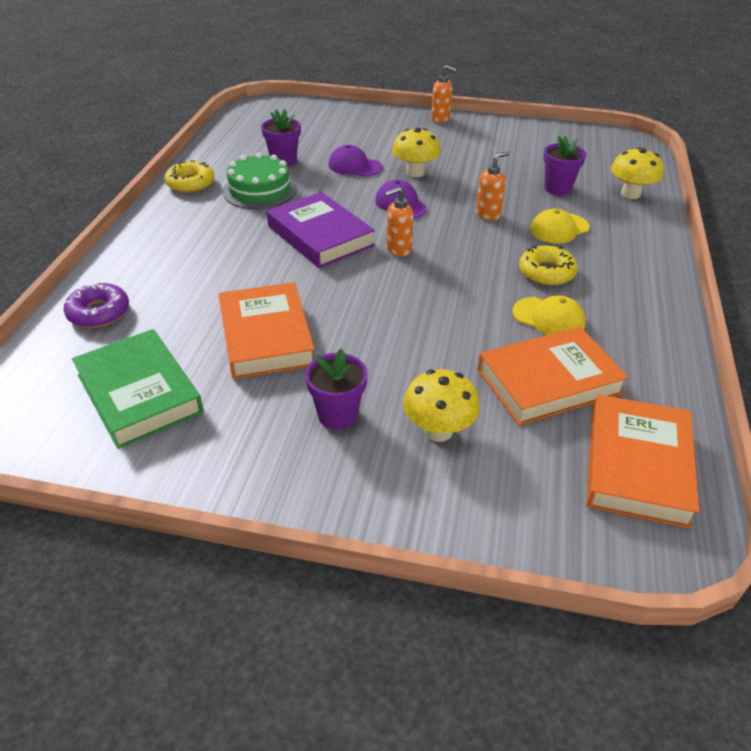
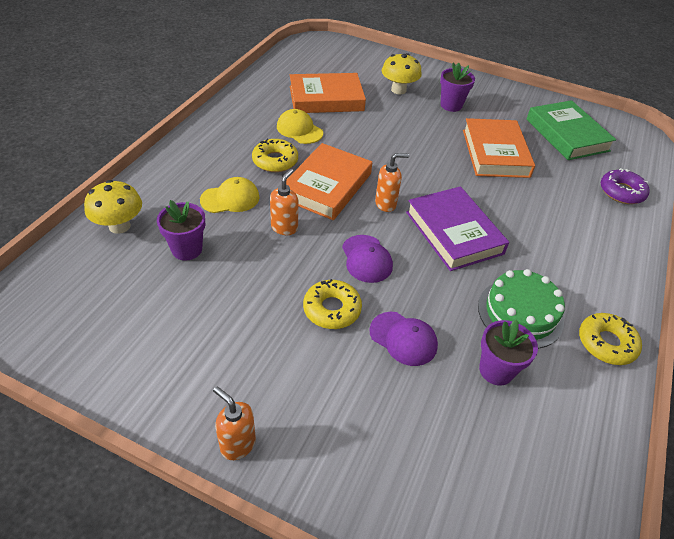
camera: 170 degrees left, 5 degrees up
yellow mushroom [392,128,441,177] -> yellow donut [303,279,362,329]
orange soap dispenser [476,151,509,221] -> orange soap dispenser turned 135 degrees clockwise [270,169,298,235]
orange book [587,394,699,529] -> orange book moved to [286,143,372,220]

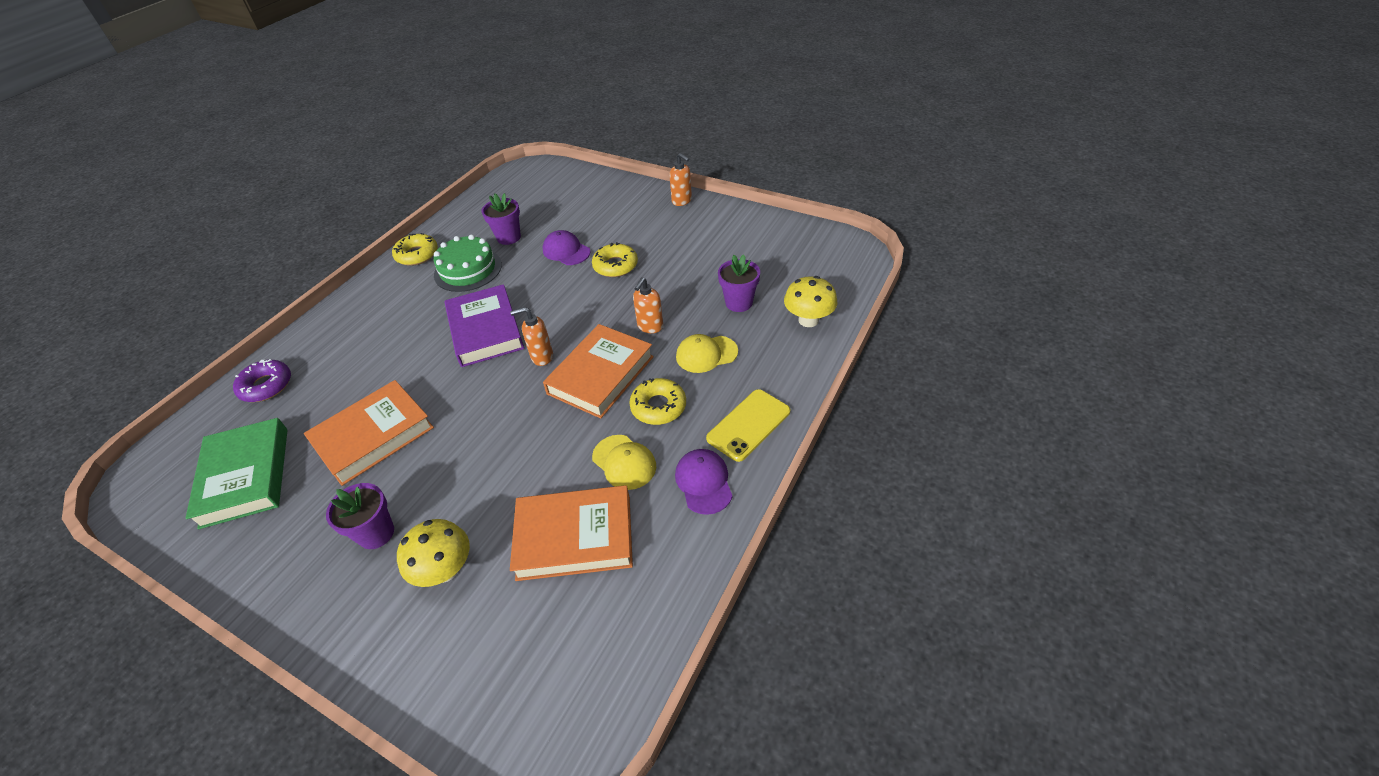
camera: 170 degrees left, 0 degrees up
purple cap [342,235,393,283] -> purple cap moved to [675,449,733,515]
orange book [463,118,535,178] -> orange book turned 45 degrees clockwise [304,380,434,486]
none -> yellow phone [706,389,790,462]

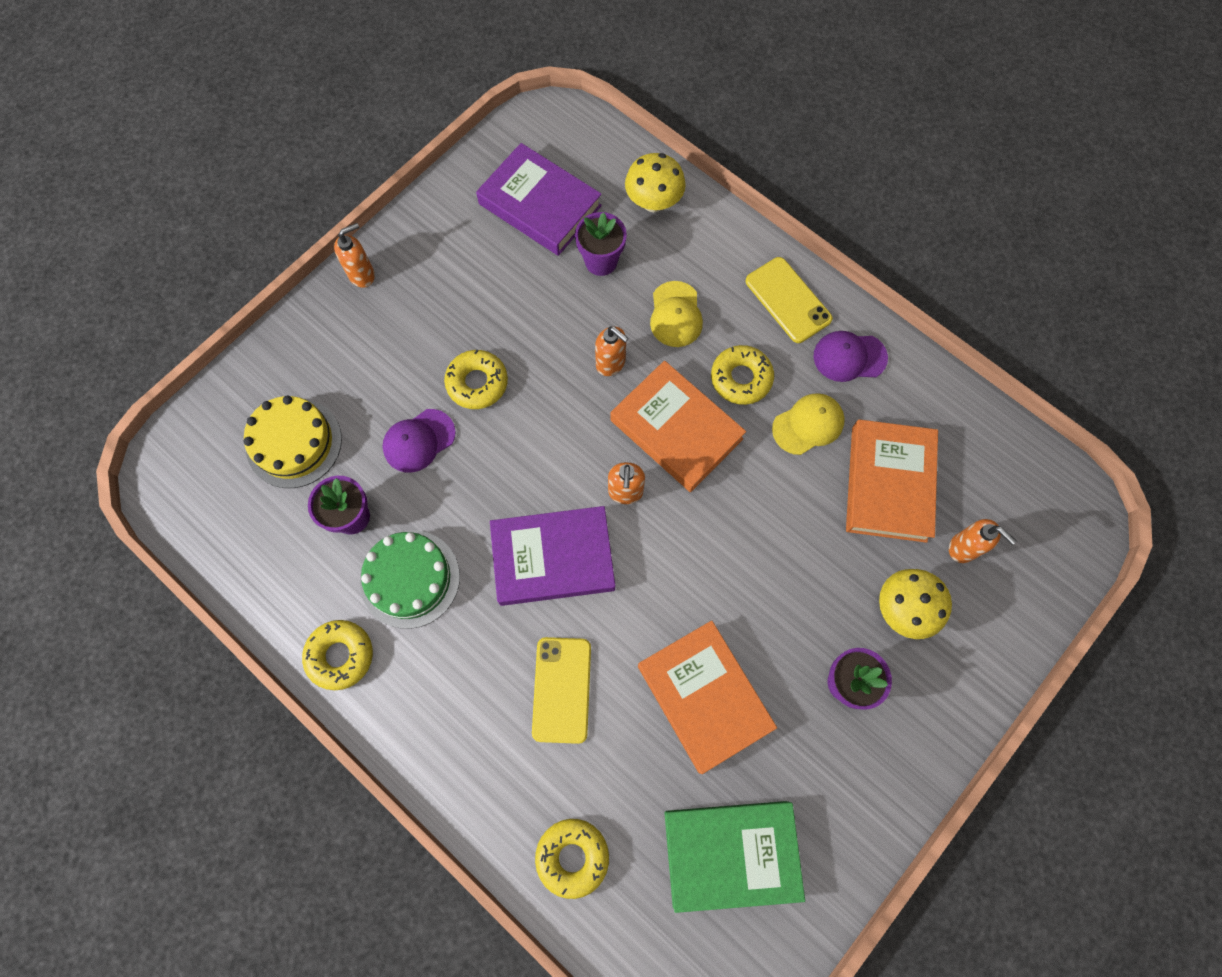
camera: 80 degrees left, 25 degrees up
purple donut [233,359,291,402] -> yellow donut [535,819,609,899]
none -> yellow cake [244,395,342,488]
none -> purple book [476,143,602,256]
none -> yellow phone [532,637,591,744]
none -> orange soap dispenser [949,519,1017,563]

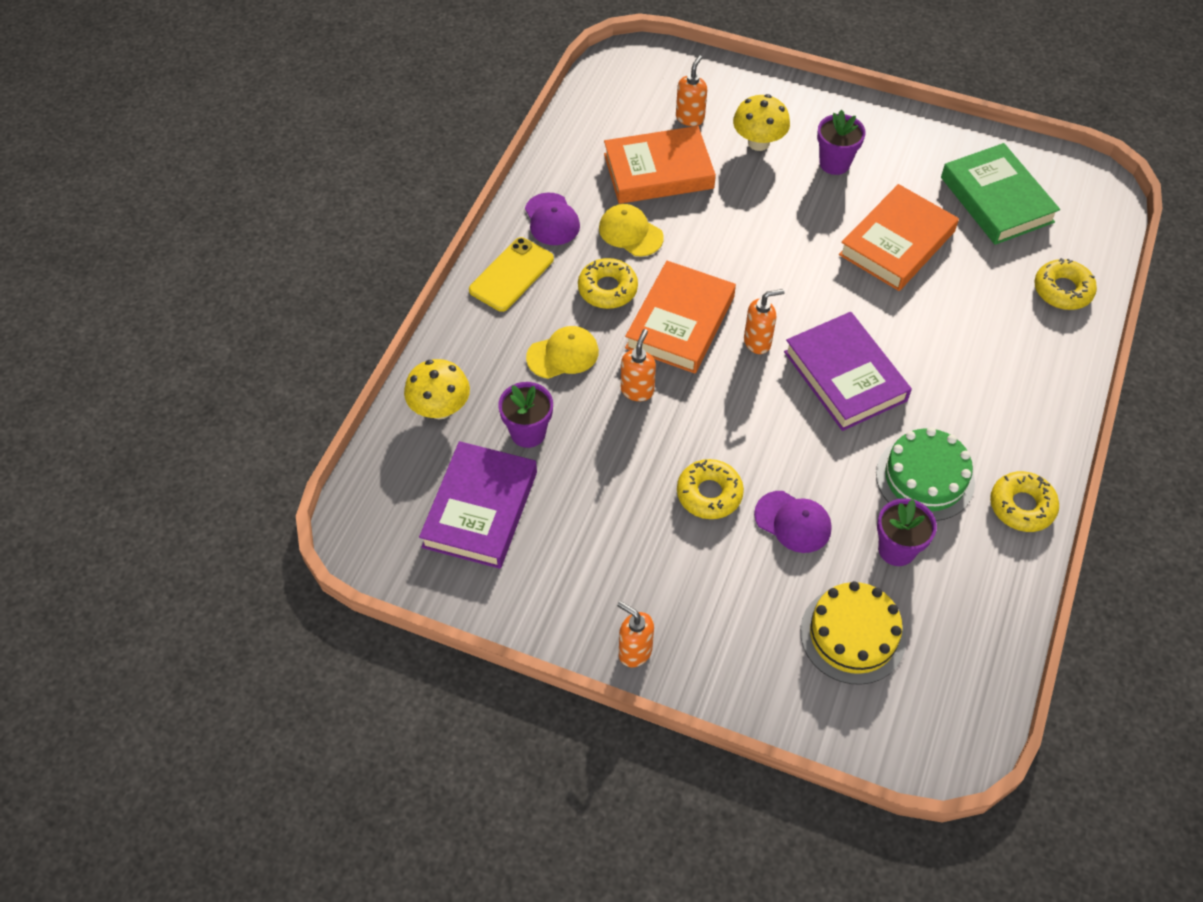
camera: 110 degrees left, 15 degrees down
yellow phone [532,637,591,744] -> none

